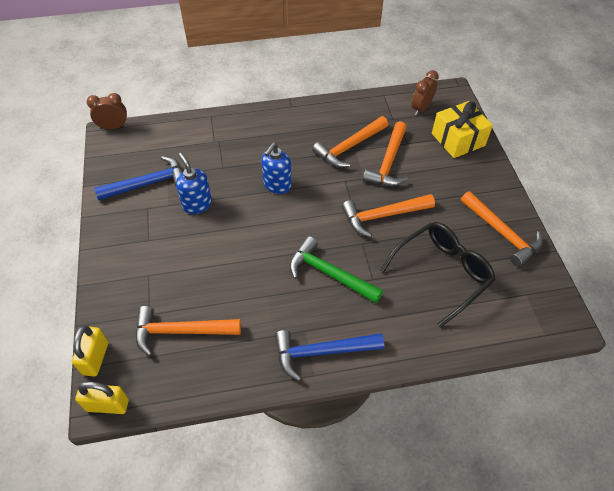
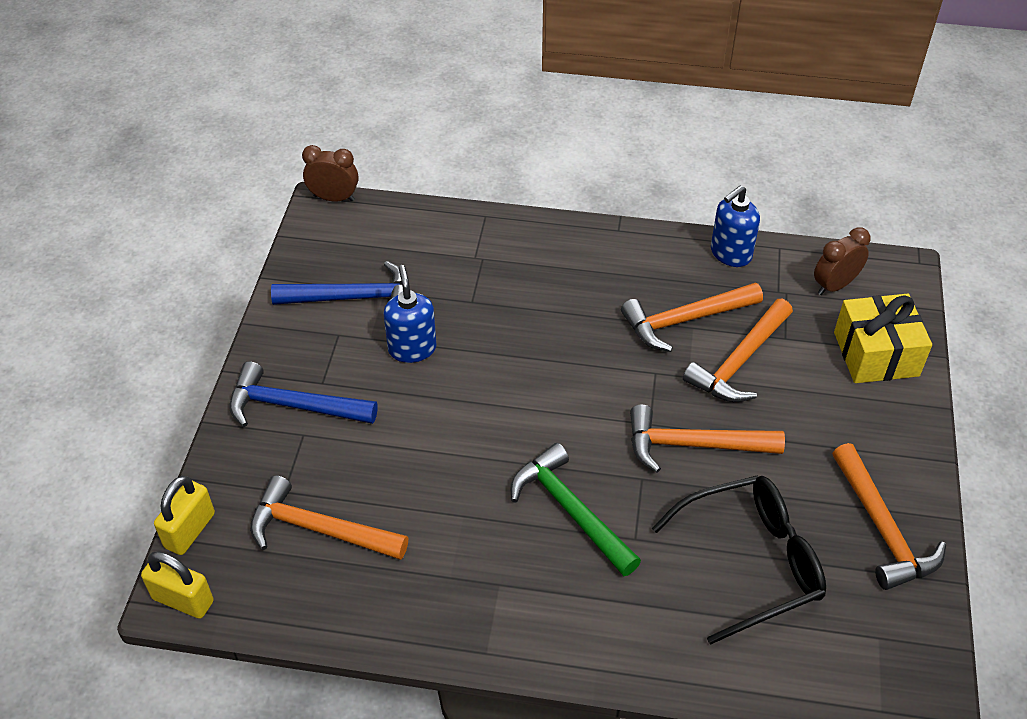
camera: 20 degrees right, 5 degrees down
blue soap dispenser [261,143,292,194] -> blue soap dispenser moved to [711,185,760,267]
blue hammer [275,330,384,381] -> blue hammer moved to [229,361,378,427]

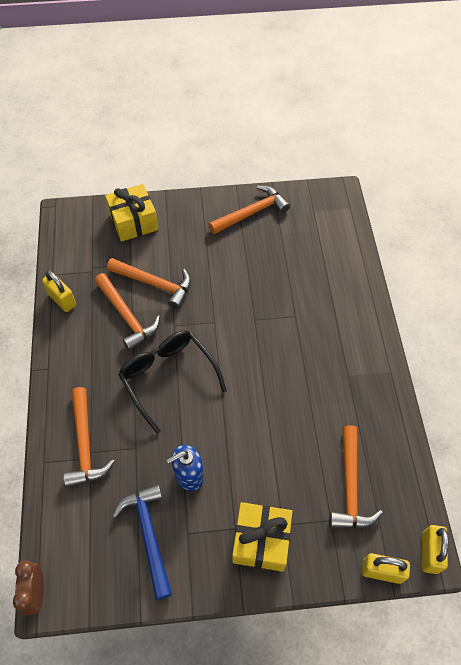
camera: 105 degrees left, 10 degrees up
blue hammer [229,361,378,427] -> yellow gift [232,502,292,572]
green hammer [511,443,641,576] -> none
orange hammer [630,405,785,473] -> orange hammer moved to [63,387,115,488]
black glasses [652,476,826,645] -> black glasses moved to [118,330,227,434]
blue soap dispenser [711,185,760,267] -> yellow padlock [42,270,76,312]
brown clock [814,227,870,295] -> none

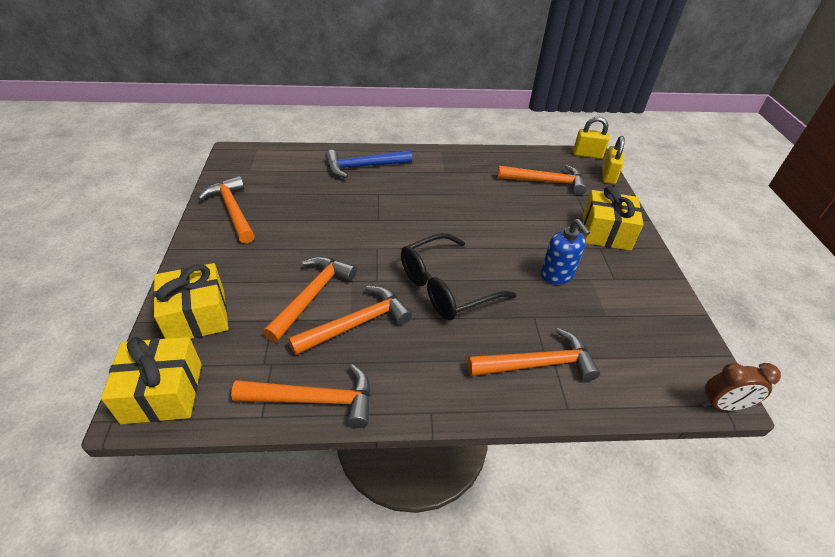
camera: 90 degrees left, 15 degrees down
yellow padlock [42,270,76,312] -> orange hammer [231,364,371,428]
blue hammer [112,484,172,600] -> blue hammer moved to [325,150,412,178]
none -> yellow gift [101,337,202,424]

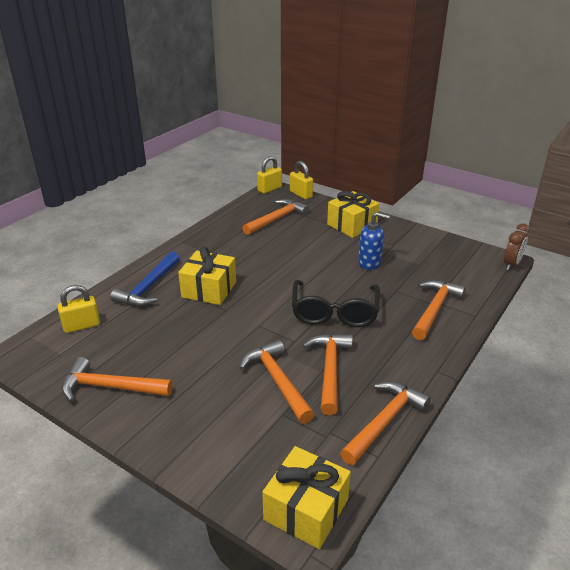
camera: 50 degrees left, 10 degrees down
yellow gift [153,263,229,339] -> yellow gift moved to [178,247,236,305]
none -> yellow padlock [57,285,100,333]

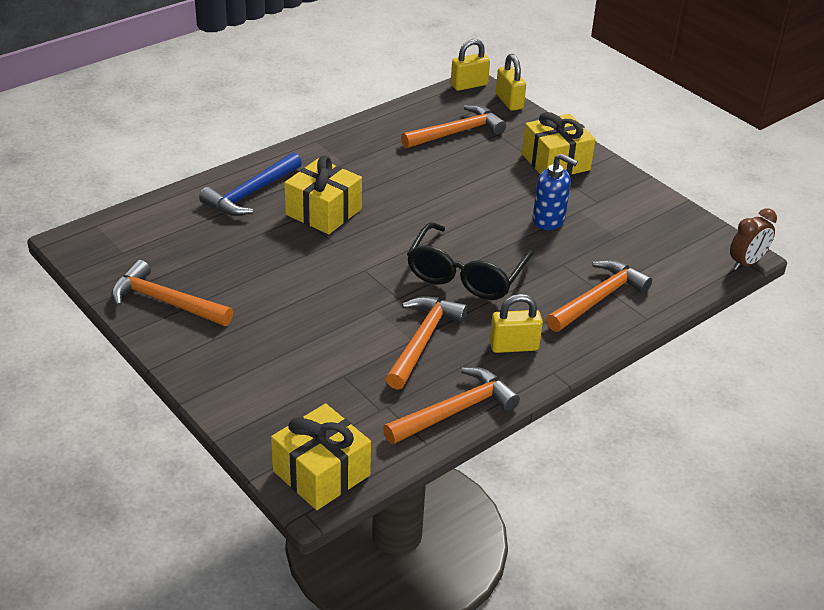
camera: 15 degrees right, 5 degrees up
yellow padlock [57,285,100,333] -> yellow padlock moved to [490,294,543,353]
orange hammer [239,340,314,424] -> none

